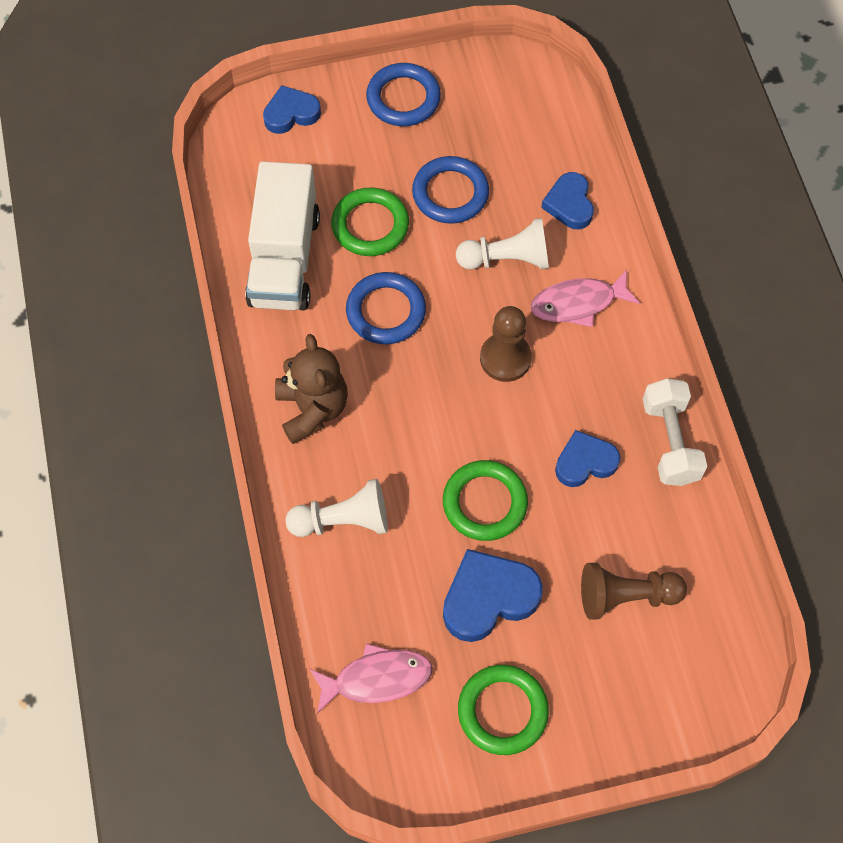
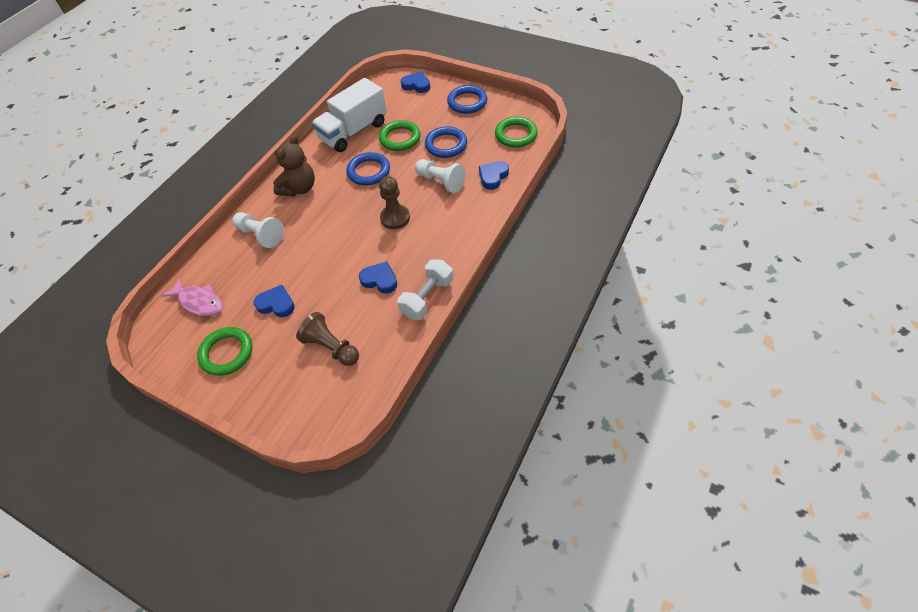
camera: 45 degrees right, 10 degrees down
green ring [443,460,528,541] -> green ring moved to [495,116,538,148]
blue heart [443,549,543,642] -> blue heart [254,285,295,317], size x0.66
pink fish [531,270,640,327] -> none

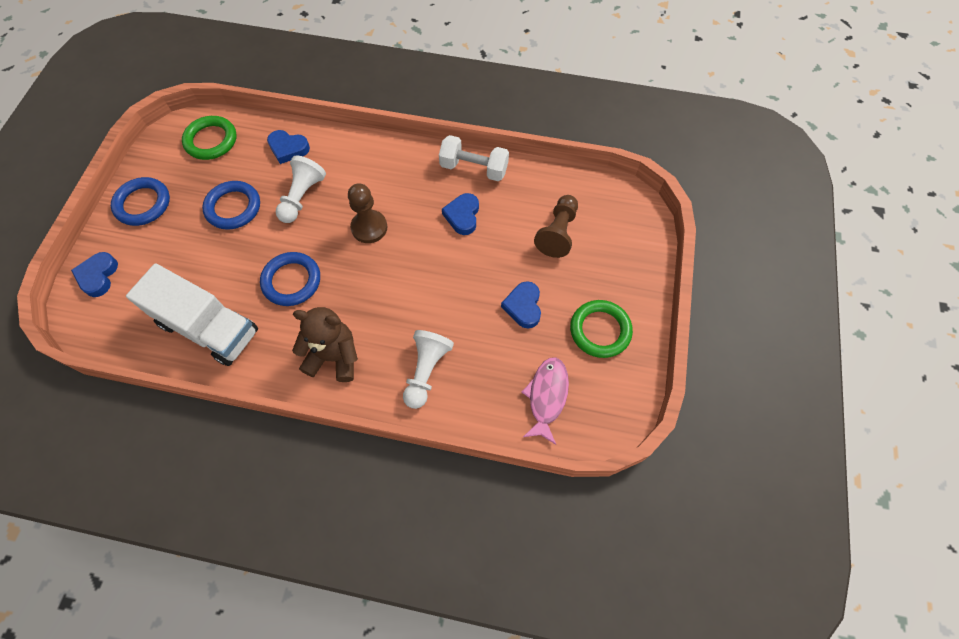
camera: 110 degrees left, 10 degrees up
green ring [379,120,421,151] -> none

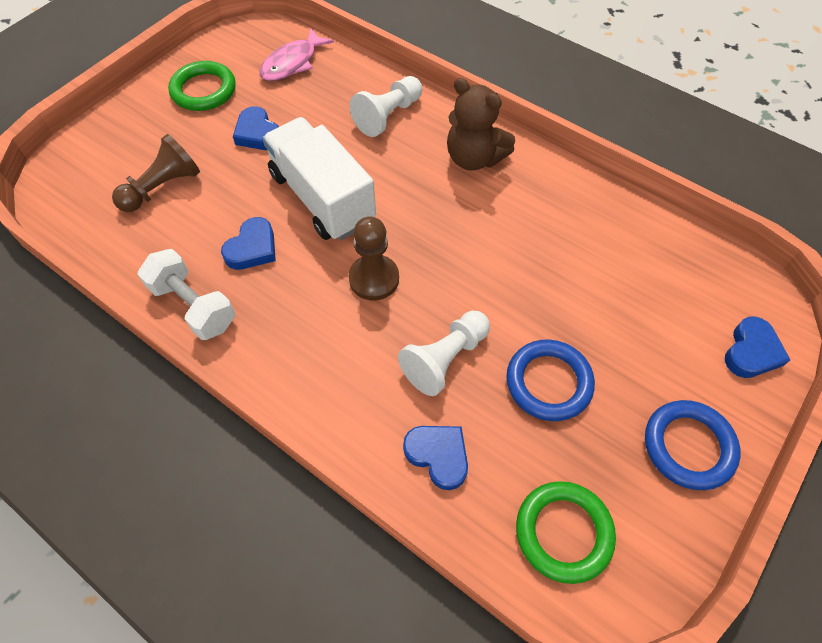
camera: 155 degrees left, 5 degrees down
white truck [126,263,258,366] -> white truck moved to [262,117,376,240]
blue ring [260,252,320,306] -> none
blue heart [501,281,541,328] -> blue heart turned 120 degrees clockwise [233,106,279,150]

